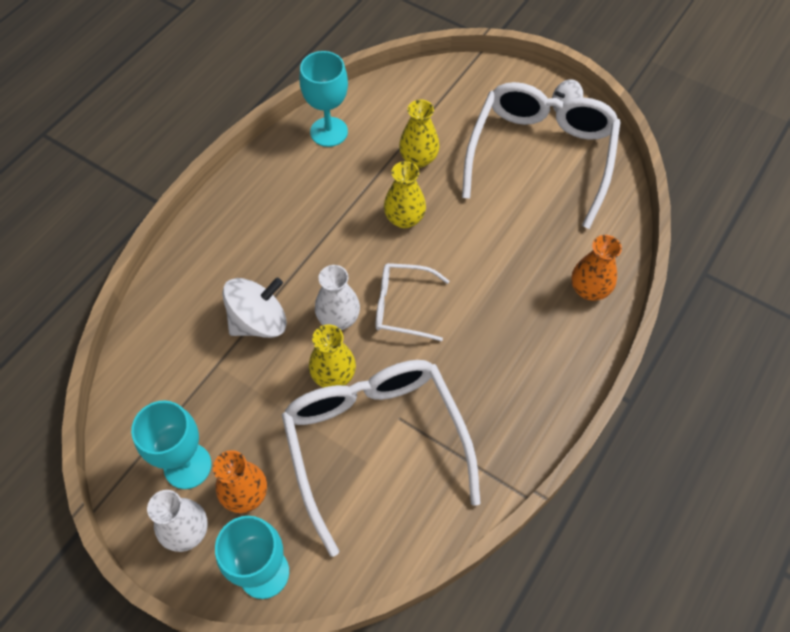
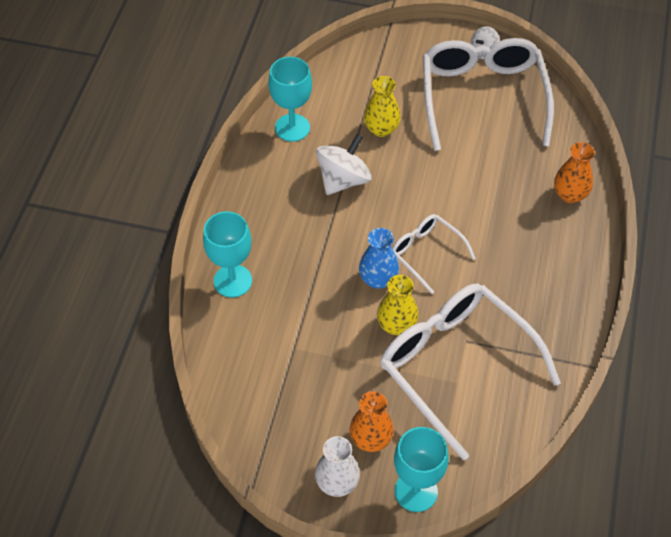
camera: 20 degrees left, 5 degrees down
turquoise goblet [131,400,211,489] -> turquoise goblet moved to [203,211,252,298]
white spinning top [222,277,287,338] -> white spinning top moved to [316,134,372,195]
white vase [315,265,360,330] -> blue vase [359,228,399,289]
white glasses [375,263,449,341] -> white glasses turned 60 degrees clockwise [392,214,476,294]
yellow vase [384,161,426,228] -> none

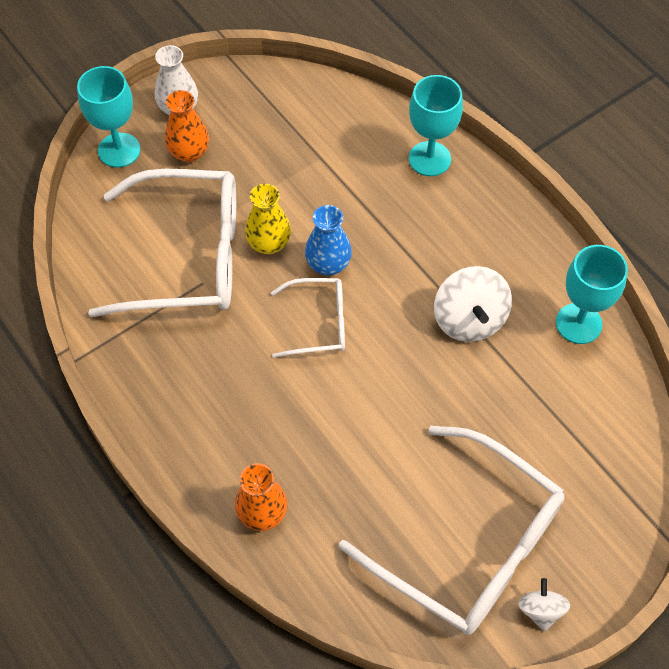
camera: 130 degrees right, 5 degrees up
yellow vase [364,76,401,137] -> none

